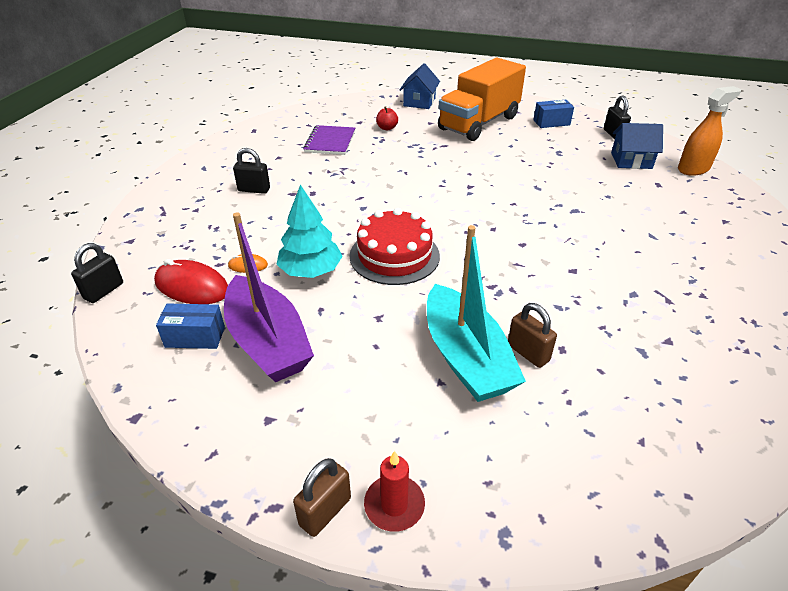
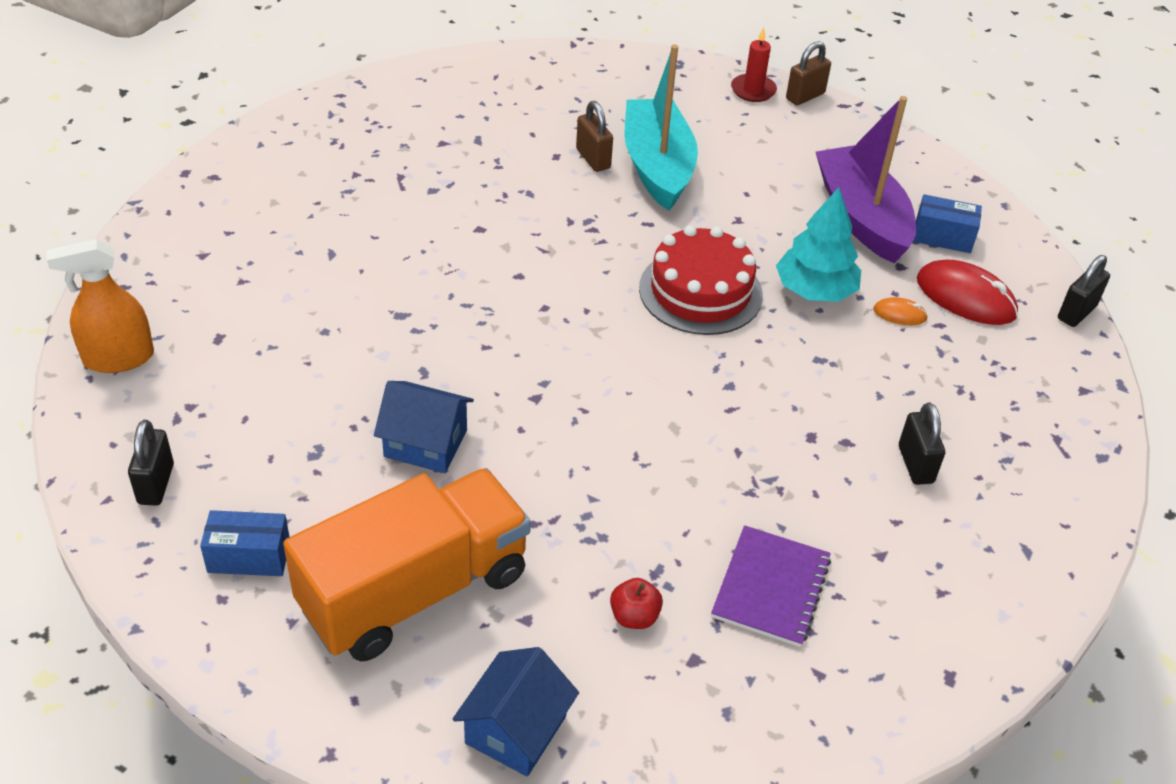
camera: 170 degrees left, 5 degrees up
black padlock [233,148,270,194] -> black padlock turned 60 degrees clockwise [899,403,945,485]
blue house [611,123,663,169] -> blue house moved to [374,381,474,473]

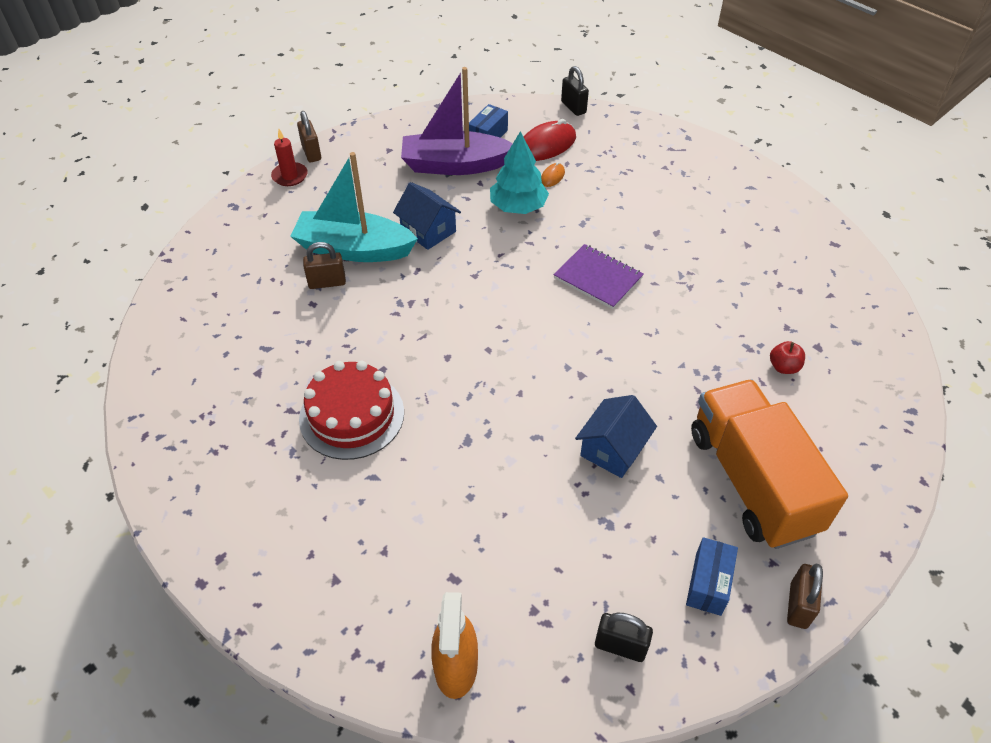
camera: 70 degrees left, 5 degrees up
blue house [453,647,579,776] -> blue house moved to [393,182,461,250]
red cake [639,225,763,335] -> red cake moved to [299,361,404,460]
purple notebook [711,525,831,647] -> purple notebook moved to [553,244,644,309]
black padlock [899,403,945,485] -> none
none -> brown padlock [787,563,823,629]

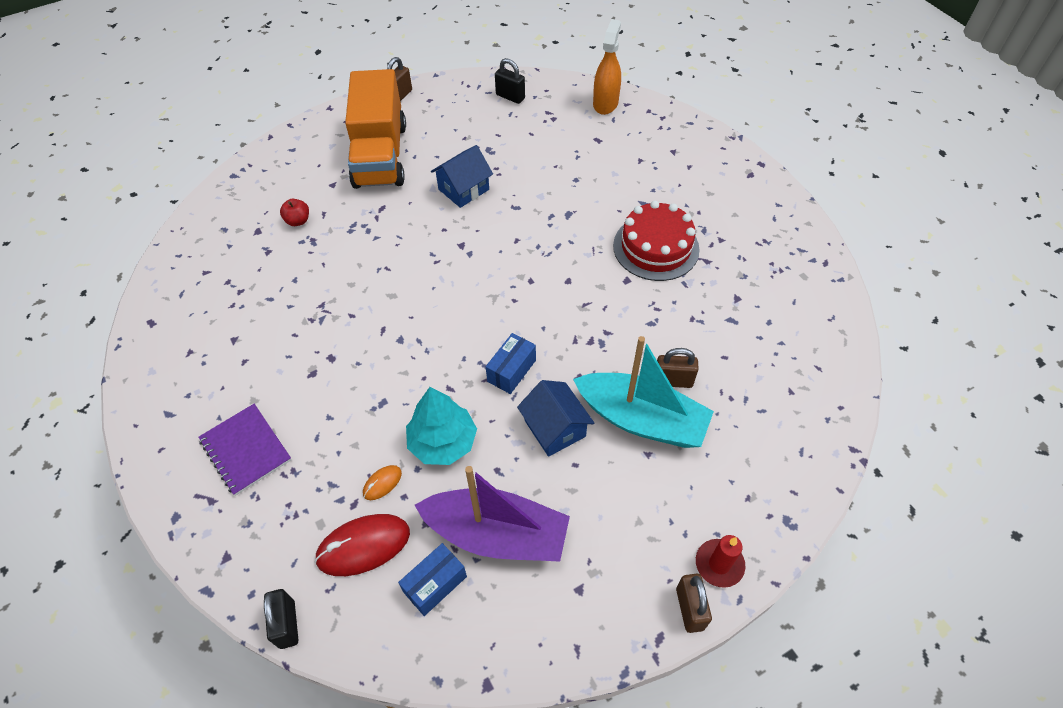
camera: 165 degrees left, 5 degrees up
purple notebook [553,244,644,309] -> purple notebook moved to [199,404,291,496]
blue box [686,537,738,616] -> blue box moved to [486,333,536,394]

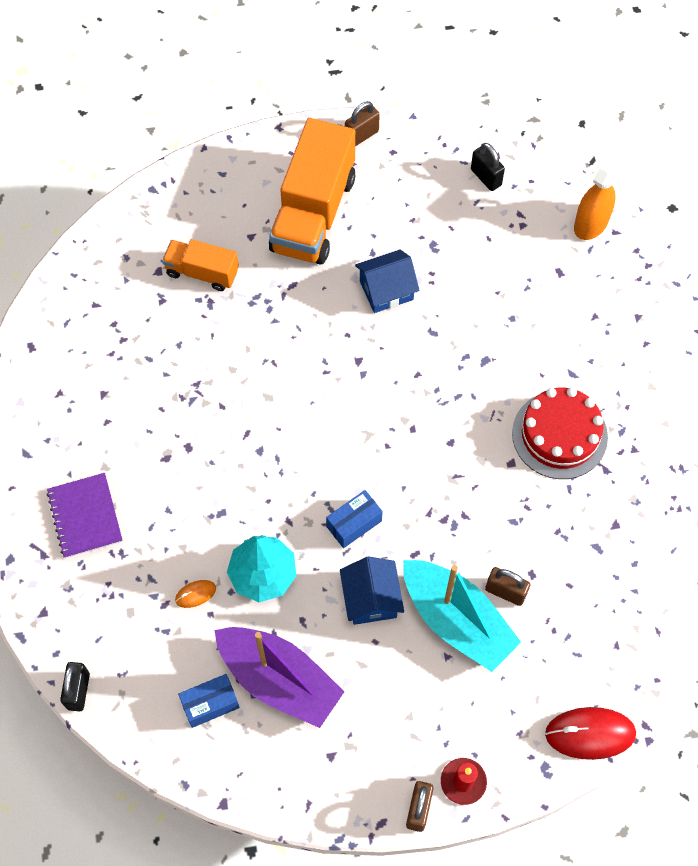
camera: 20 degrees right, 10 degrees up
red apple [280,199,309,226] -> orange truck [162,239,239,291]
red mouse [315,514,410,576] -> red mouse moved to [545,707,636,760]

